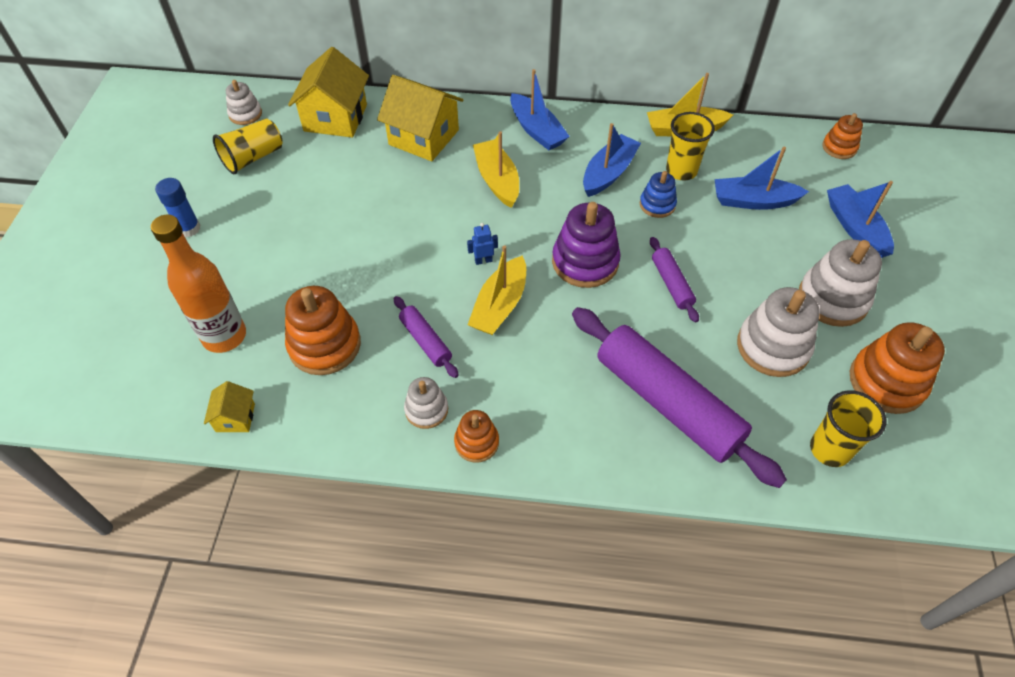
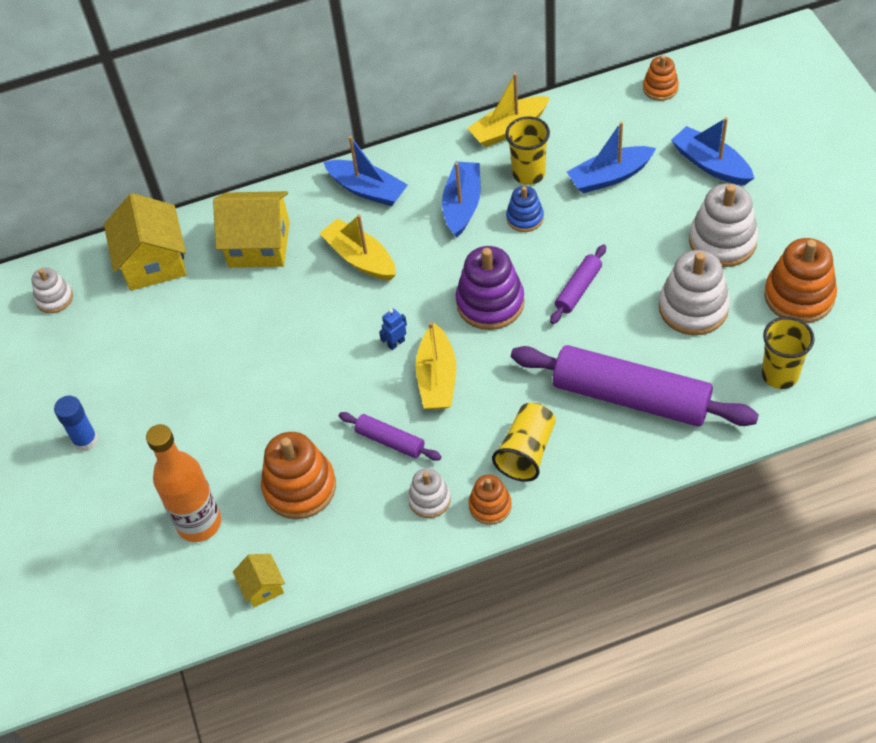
camera: 20 degrees left, 0 degrees up
yellow cup [213,118,283,174] -> yellow cup moved to [492,403,556,482]
purple rolling pin [650,237,699,323] -> purple rolling pin turned 75 degrees clockwise [550,244,606,324]

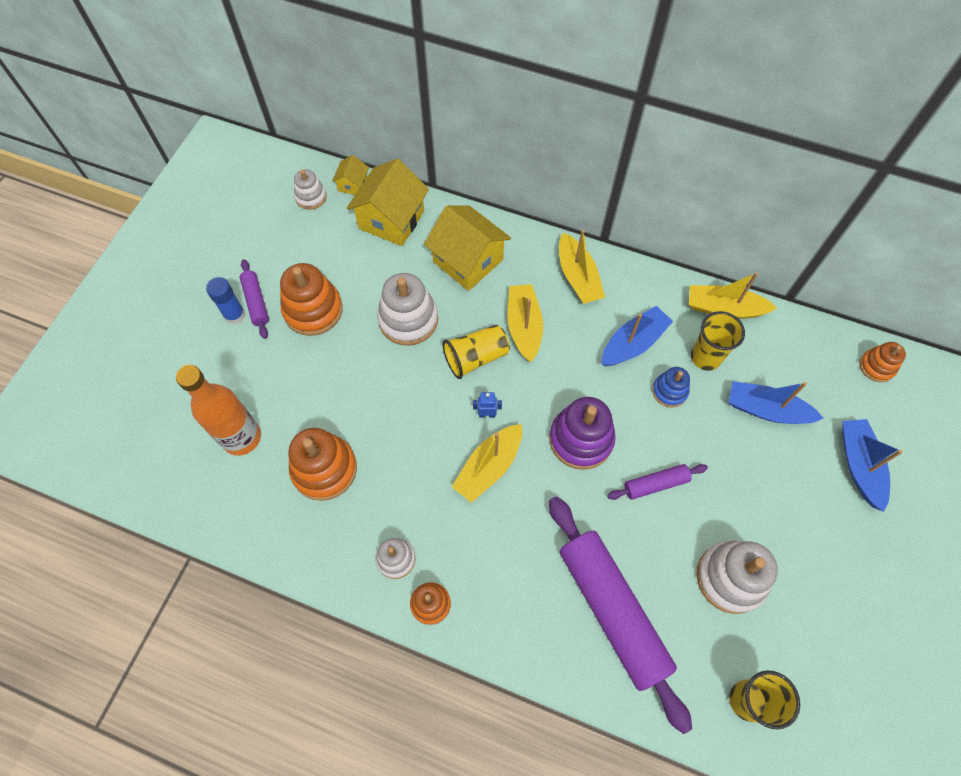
camera: 35 degrees right, 10 degrees up
yellow house [233,554,285,607] -> yellow house moved to [332,155,369,195]
blue boat [323,136,408,206] -> yellow boat [559,230,605,304]
purple rolling pin [339,412,441,461] -> purple rolling pin moved to [240,259,269,339]
yellow cup [492,403,556,482] -> yellow cup moved to [443,325,510,379]
white stacking toy [689,183,758,267] -> white stacking toy moved to [377,273,438,346]
orange stacking toy [764,238,837,323] -> orange stacking toy moved to [280,263,343,336]

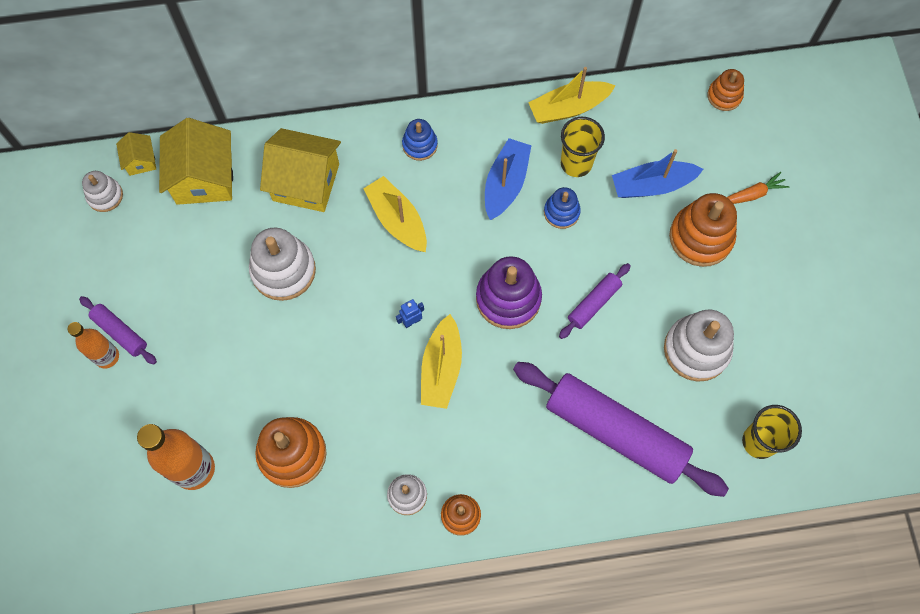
camera: 30 degrees left, 5 degrees up
blue glue stick [206,277,245,324] -> orange bottle [68,322,119,369]
orange stacking toy [280,263,343,336] -> orange stacking toy moved to [669,193,737,267]
yellow cup [443,325,510,379] -> none
yellow boat [559,230,605,304] -> blue stacking toy [402,119,438,161]
blue boat [842,419,903,512] -> orange carrot [727,172,789,204]

